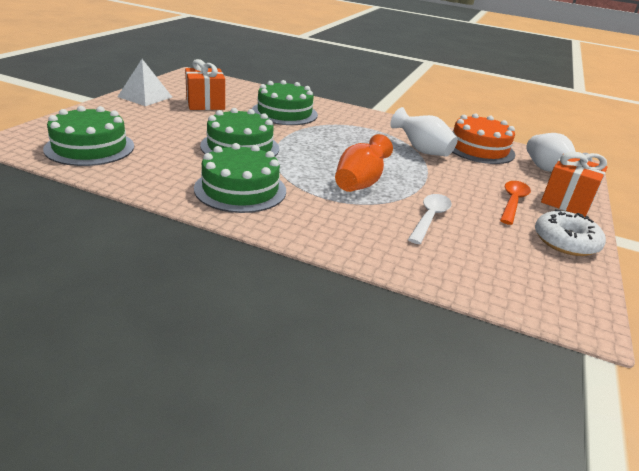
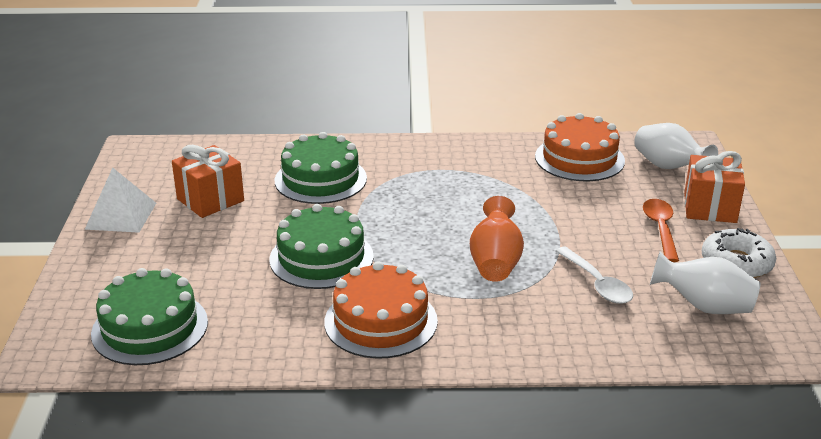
camera: 20 degrees left, 0 degrees up
green cake [194,143,286,213] -> orange cake [324,261,438,359]
white vase [390,107,458,156] -> white vase moved to [650,251,760,314]
white spoon [408,194,452,244] -> white spoon turned 150 degrees clockwise [556,247,633,304]

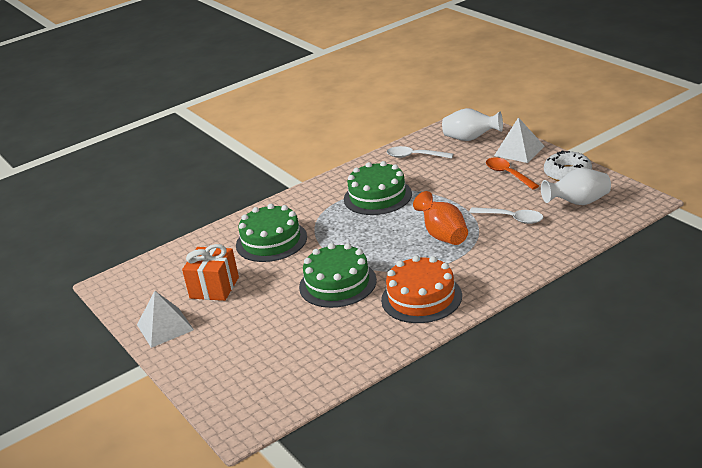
camera: 30 degrees left, 0 degrees up
green cake [91,268,208,365] -> green cake moved to [344,161,412,215]
orange cake [535,113,625,181] -> white spoon [387,146,453,159]
orange gift [684,151,745,223] -> white pyramid [494,117,545,163]

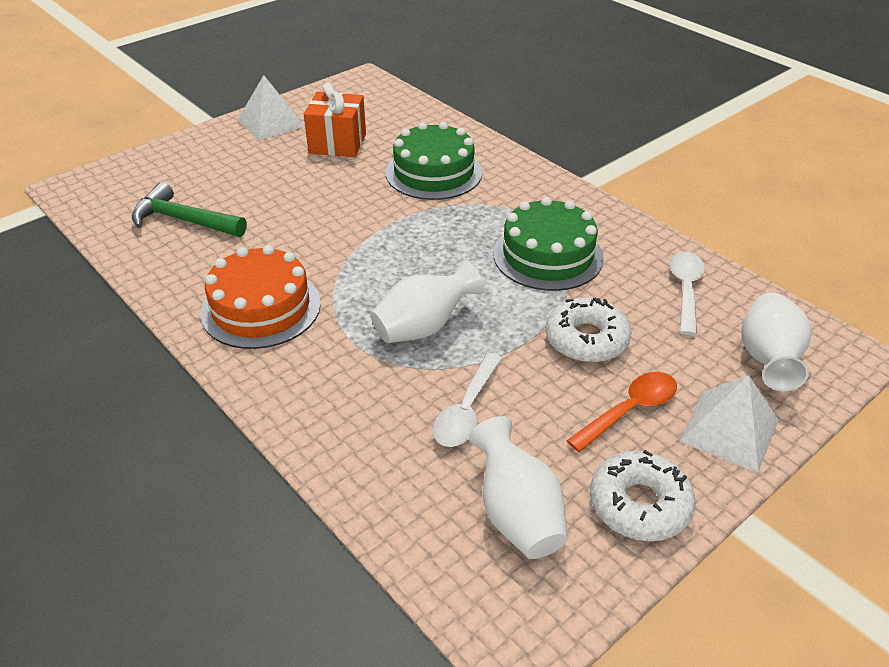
camera: 80 degrees right, 10 degrees up
green cake [299,243,377,308] -> none
orange vase [413,191,468,245] -> white vase [370,260,484,343]
none -> green hammer [132,182,247,237]
none -> white donut [546,297,632,363]

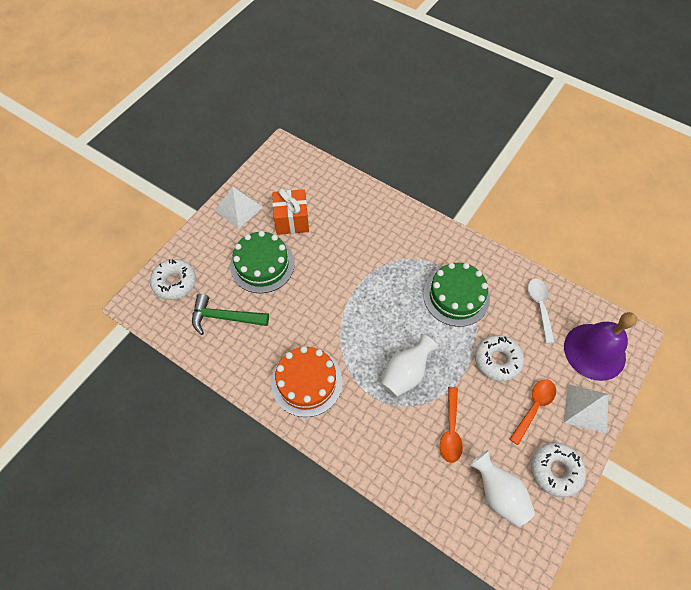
camera: 15 degrees left, 20 degrees up
green cake [386,122,482,200] -> green cake moved to [230,231,295,293]
white spoon [433,353,502,447] -> orange spoon [440,387,463,463]
white vase [741,293,812,391] -> purple bell [564,312,637,381]
none -> white donut [150,259,196,300]

